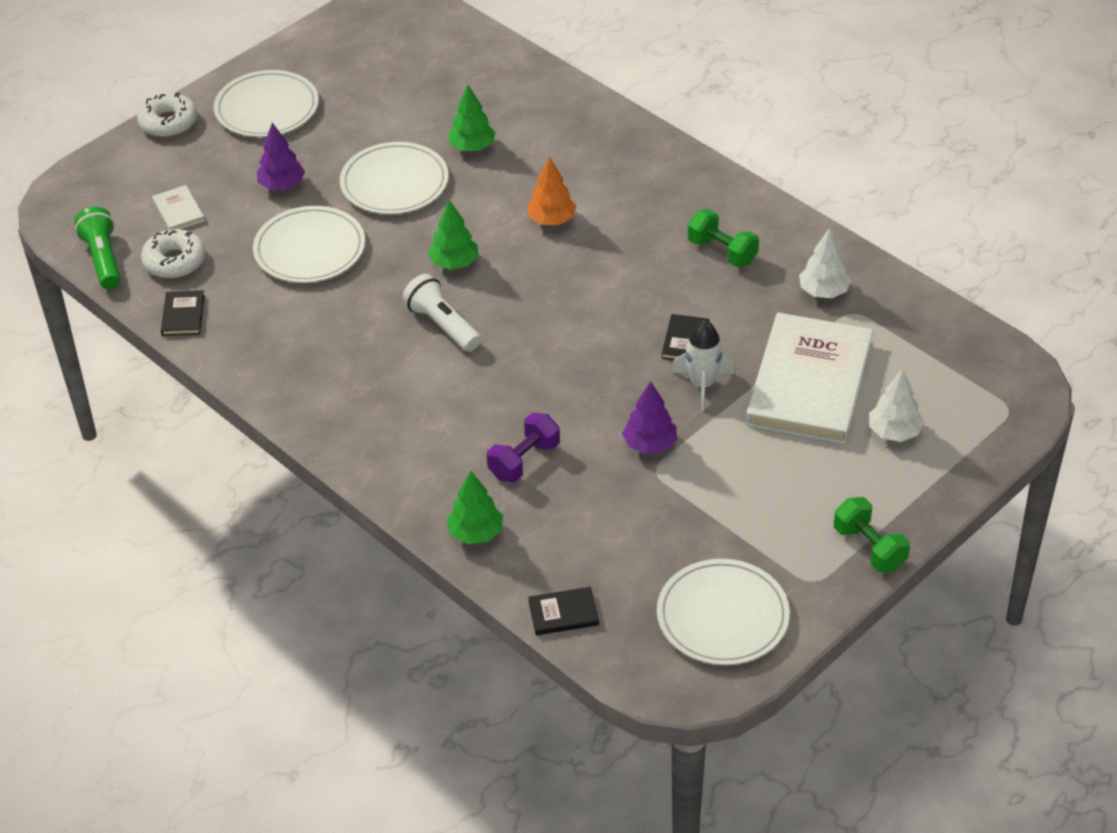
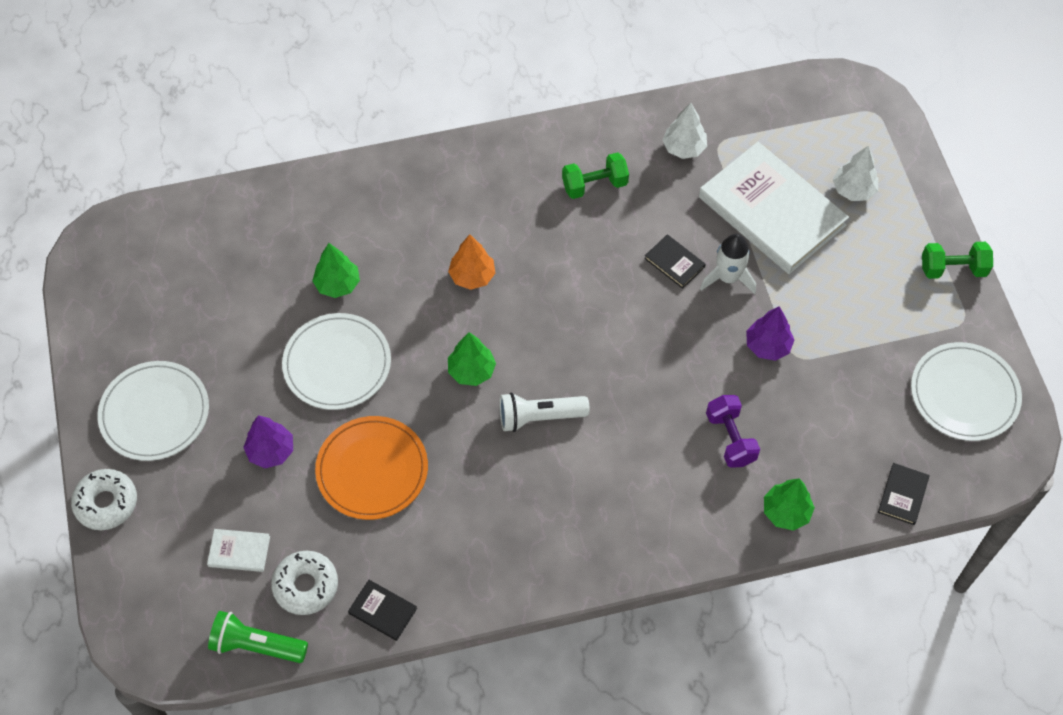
camera: 60 degrees left, 15 degrees up
white plate [253,206,365,283] -> orange plate [315,416,428,520]

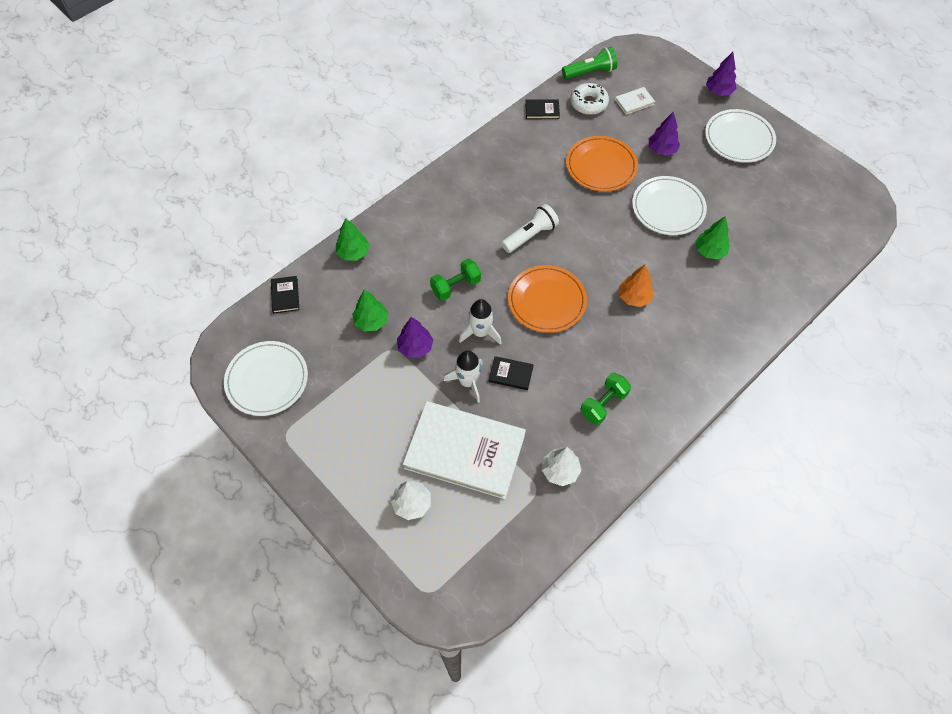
camera: 150 degrees right, 0 degrees up
white donut [71,469,137,530] -> purple tree [706,52,737,96]
green tree [448,332,496,386] -> green tree moved to [352,289,388,331]
purple dumbbell [706,395,760,468] -> none
green dumbbell [922,242,993,279] -> green dumbbell moved to [430,259,481,301]
none -> white rocket [459,299,502,345]
none -> orange plate [508,265,587,333]

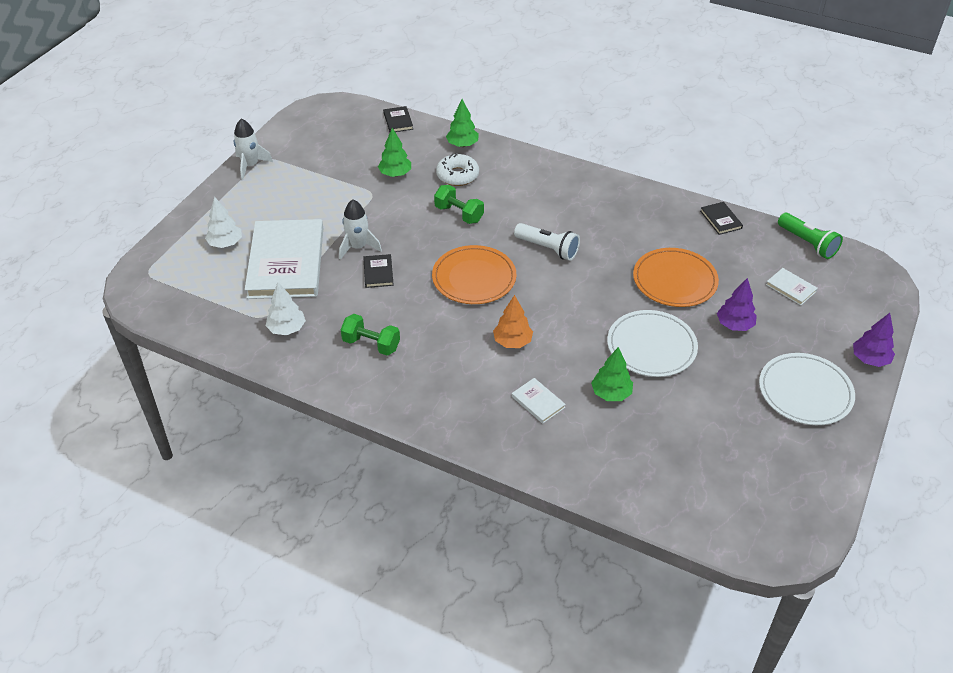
camera: 70 degrees right, 15 degrees down
white plate [224,341,308,416] -> none
black book [271,276,299,313] -> black book turned 75 degrees counterclockwise [383,106,413,132]
purple tree [397,317,433,358] -> none
white rocket [459,299,502,345] -> white rocket moved to [233,119,273,180]
white donut [570,83,609,115] -> white donut moved to [436,153,479,186]
none -> white book [512,378,566,424]

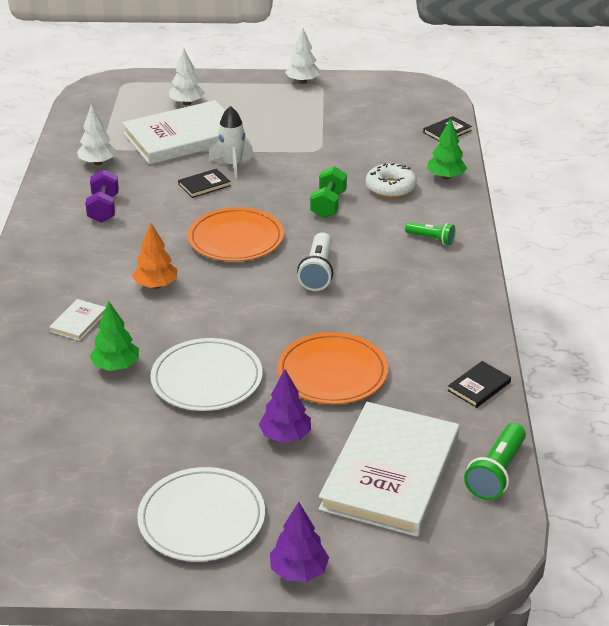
camera: 65 degrees right, 10 degrees down
white rocket [233,119,273,180] -> white tree [285,28,320,84]
green dumbbell [341,314,400,356] -> purple dumbbell [85,170,119,223]
green tree [378,128,411,177] -> none
white book [766,268,818,305] -> white book [319,402,459,537], size x2.49
none -> green flashlight [405,222,455,245]

